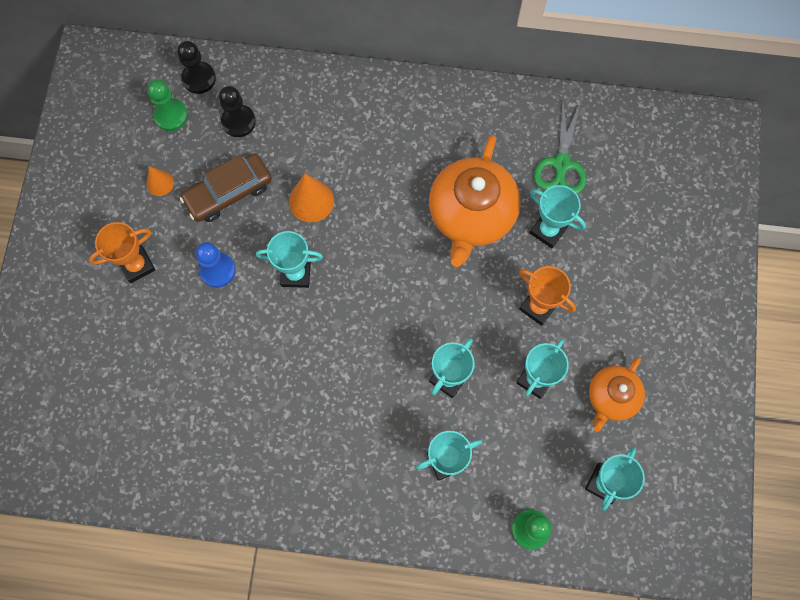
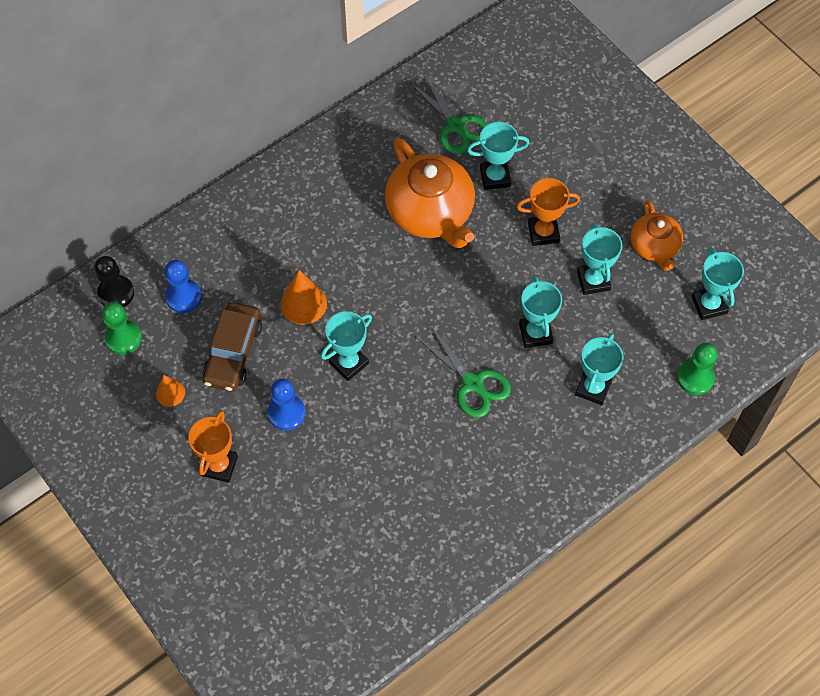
camera: 45 degrees left, 10 degrees down
black pawn [219,86,256,137] -> blue pawn [165,260,202,313]
none -> green scissors [416,325,511,418]

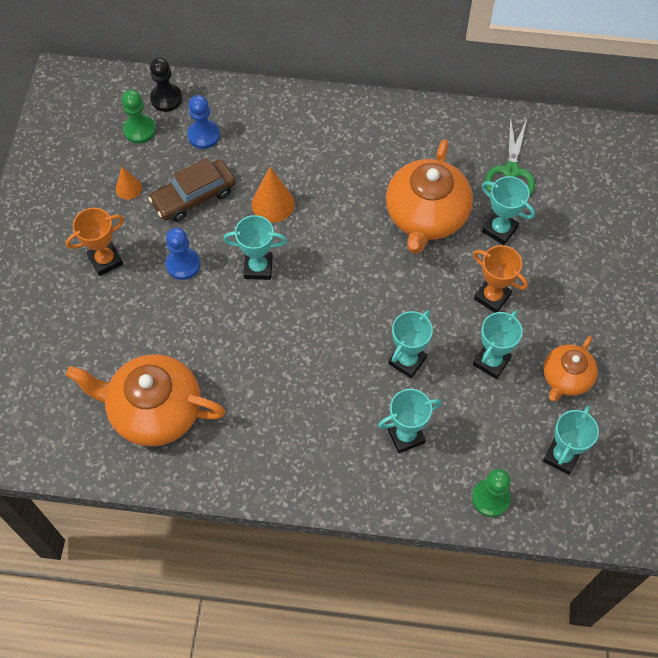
camera: 45 degrees right, 0 degrees up
green scissors [416,325,511,418] -> none
none -> orange teapot [66,354,226,447]

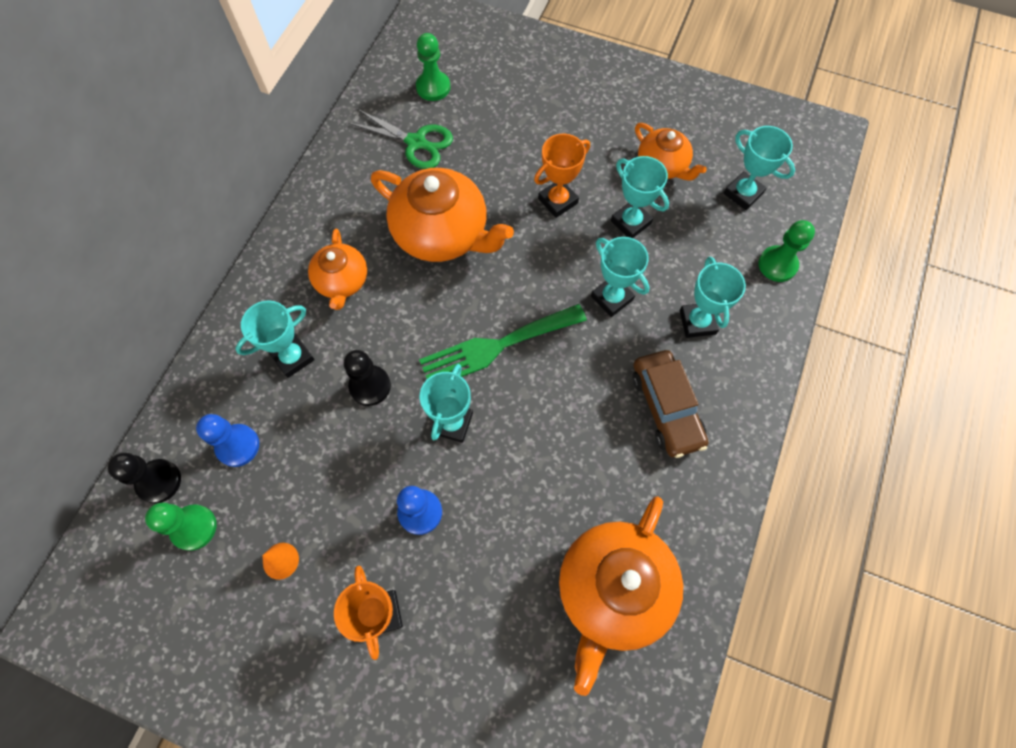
camera: 75 degrees left, 5 degrees up
brown car [148,158,236,222] -> brown car moved to [633,350,708,458]
orange cone [252,167,295,223] -> black pawn [344,350,391,406]
turquoise trophy [481,176,535,245] -> turquoise trophy moved to [235,300,315,378]
none -> orange teapot [308,229,367,310]
none -> green pawn [416,33,451,101]
none -> green fork [419,304,587,379]

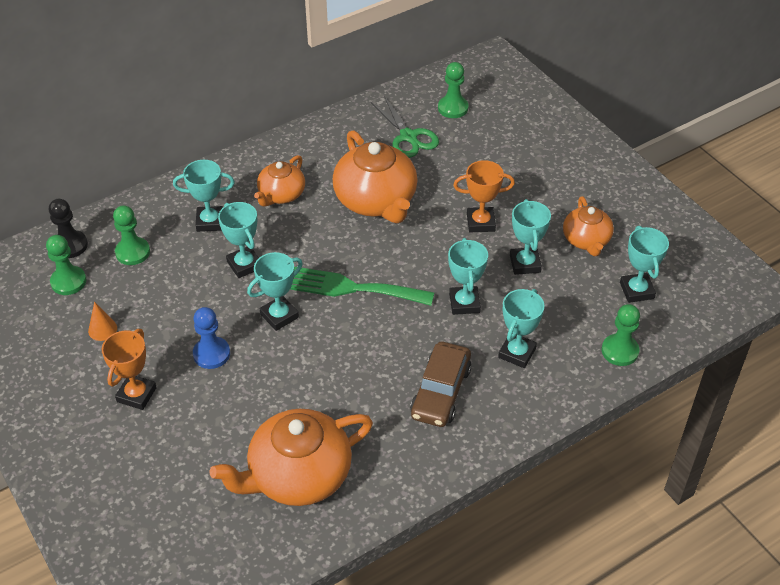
camera: 35 degrees right, 20 degrees down
blue pawn [196,414,259,467] -> green pawn [113,205,150,265]
black pawn [344,350,391,406] -> turquoise trophy [218,202,259,278]

